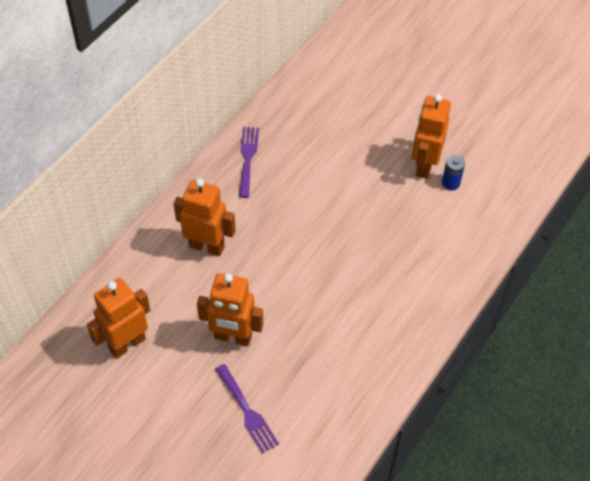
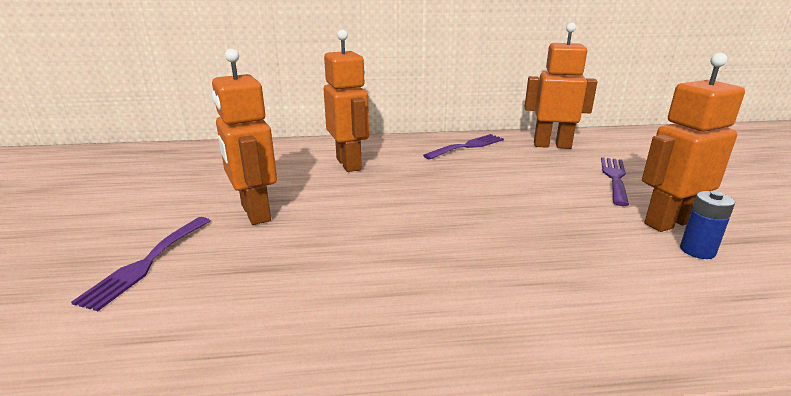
camera: 50 degrees right, 30 degrees down
orange robot [87,278,150,359] -> orange robot moved to [525,23,597,149]
none -> purple fork [601,157,629,206]

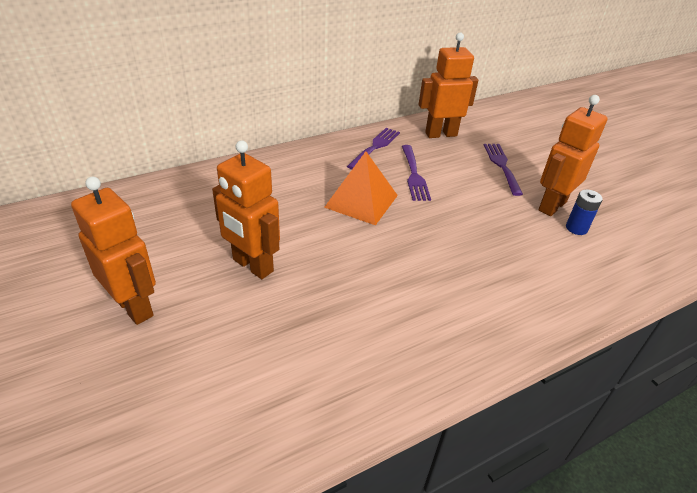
camera: 25 degrees left, 15 degrees up
purple fork [71,217,210,311] -> purple fork moved to [402,145,431,201]
orange robot [324,30,369,172] -> orange robot moved to [71,176,156,325]
none -> orange pyramid [324,151,398,226]

